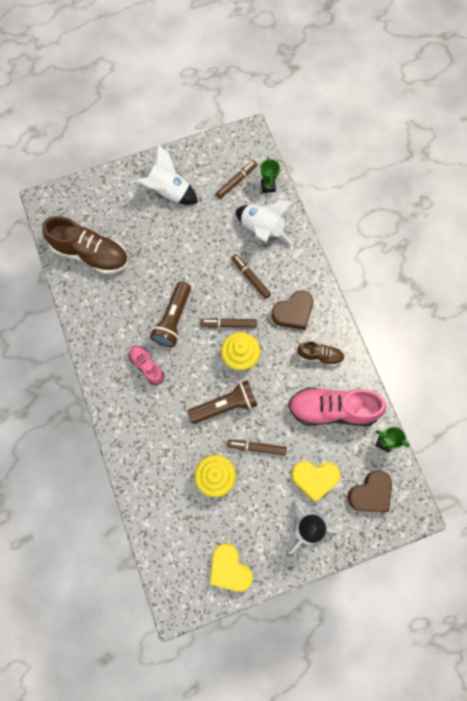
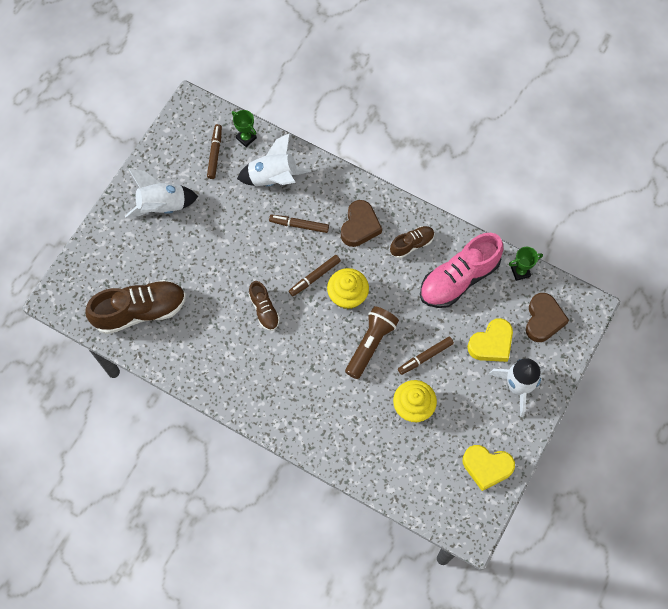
camera: 40 degrees left, 5 degrees down
pink shoe [129,346,164,385] -> none
brown flashlight [150,281,191,347] -> brown shoe [249,281,280,331]

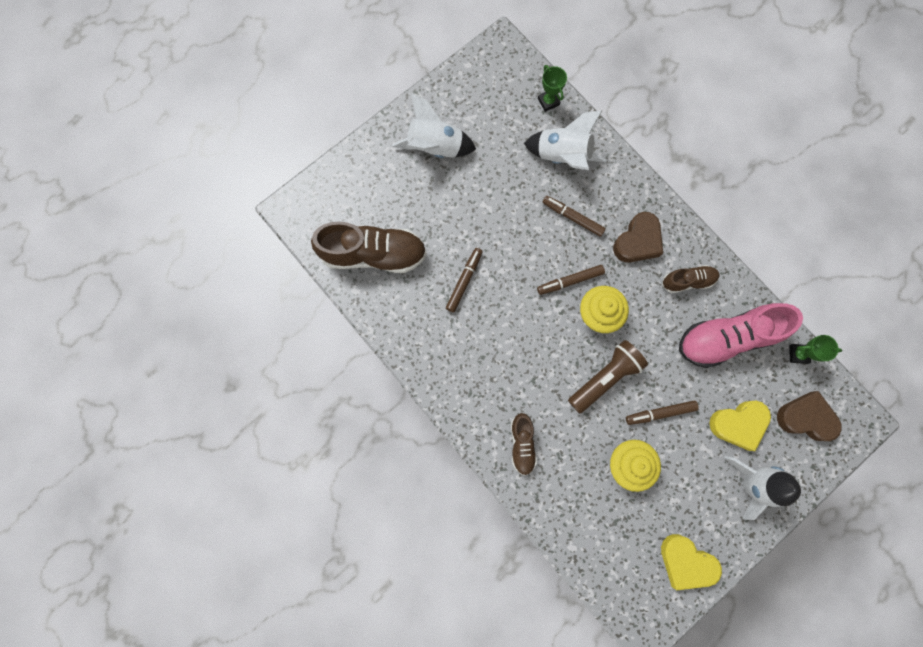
camera: 20 degrees right, 10 degrees up
brown marker [207,124,222,179] -> brown marker moved to [446,248,483,312]
brown shoe [249,281,280,331] -> brown shoe moved to [511,413,537,476]
brown heart [526,293,569,342] -> brown heart turned 105 degrees counterclockwise [777,391,842,441]

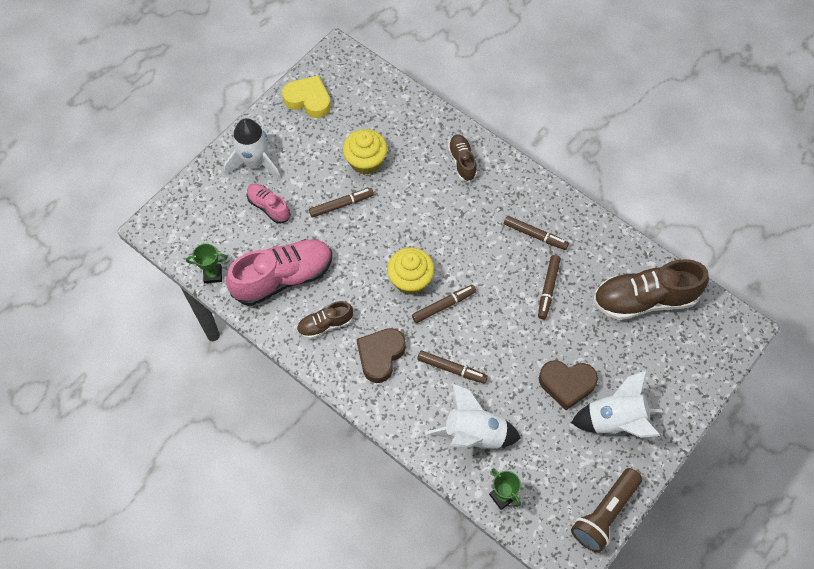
camera: 170 degrees right, 15 degrees down
brown flashlight [568,340,648,414] -> brown flashlight moved to [571,468,642,553]
yellow heart [709,401,771,451] -> pink shoe [247,184,290,224]
brown heart [777,391,842,441] -> brown heart moved to [539,360,598,410]
none -> brown marker [504,216,569,250]

